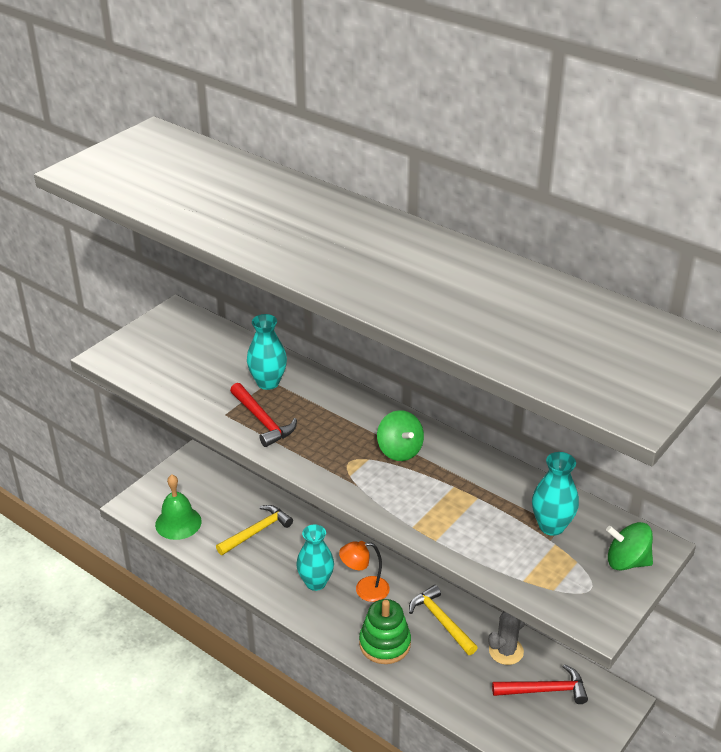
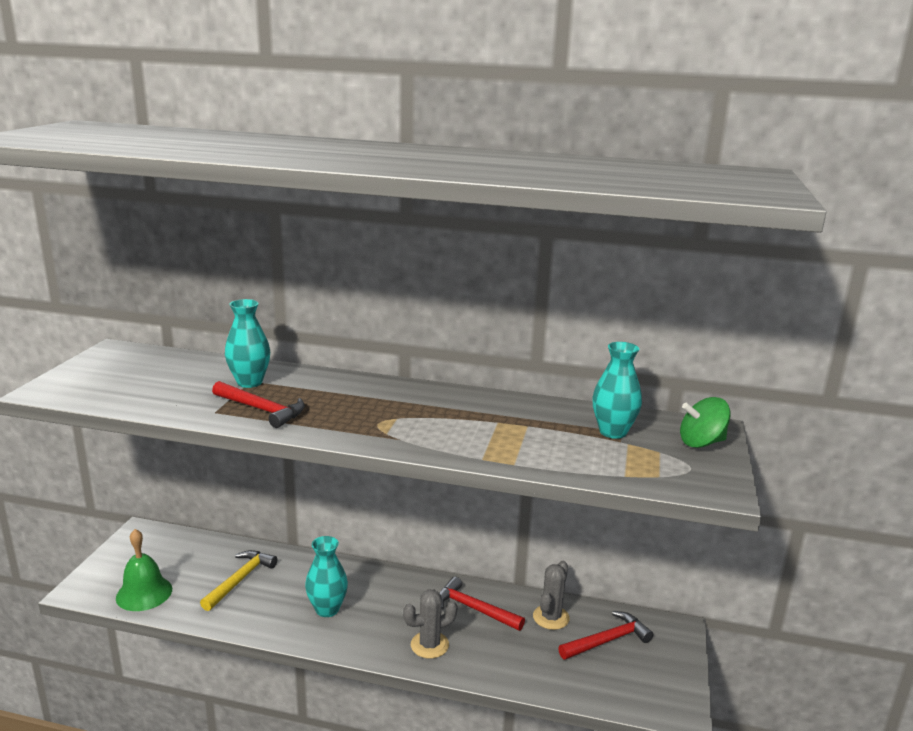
camera: 25 degrees left, 15 degrees down
orange lamp [339,541,390,602] -> none
green stacking toy [359,599,411,664] -> grey cactus [403,590,458,659]
green spinning top [377,410,424,461] -> none
yellow hammer [409,585,478,655] -> red hammer [440,577,525,631]

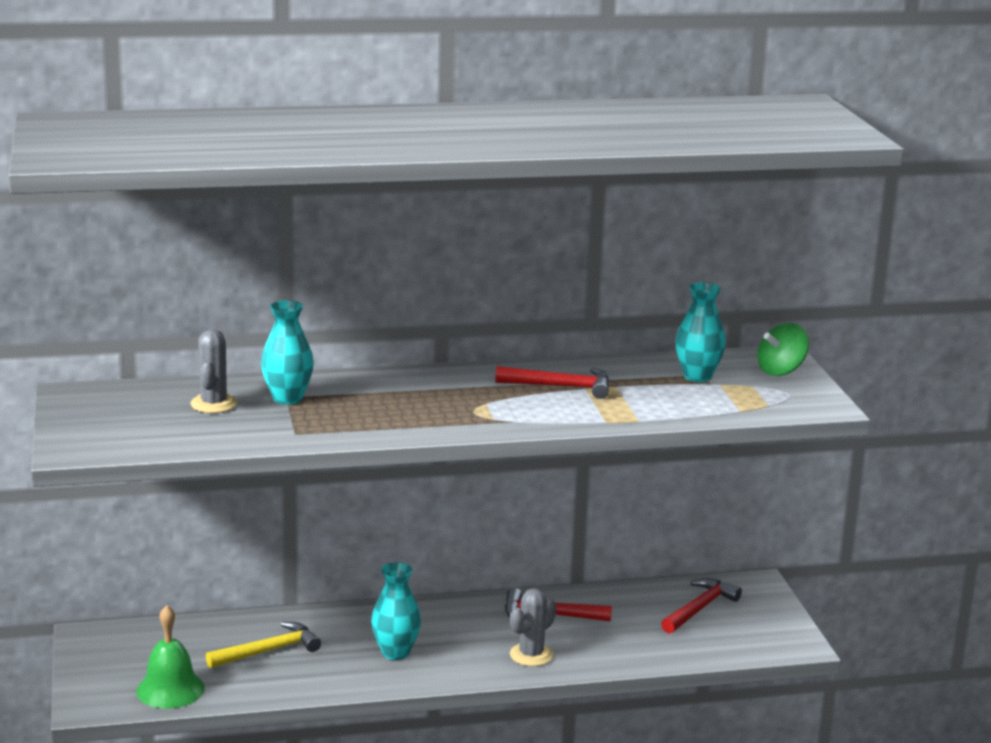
camera: 25 degrees left, 0 degrees up
yellow hammer [200,550,277,611] -> yellow hammer turned 60 degrees clockwise [206,622,321,668]
red hammer [212,381,305,428] -> red hammer moved to [495,366,610,399]
grey cactus [533,561,570,630] -> grey cactus moved to [191,329,237,413]

